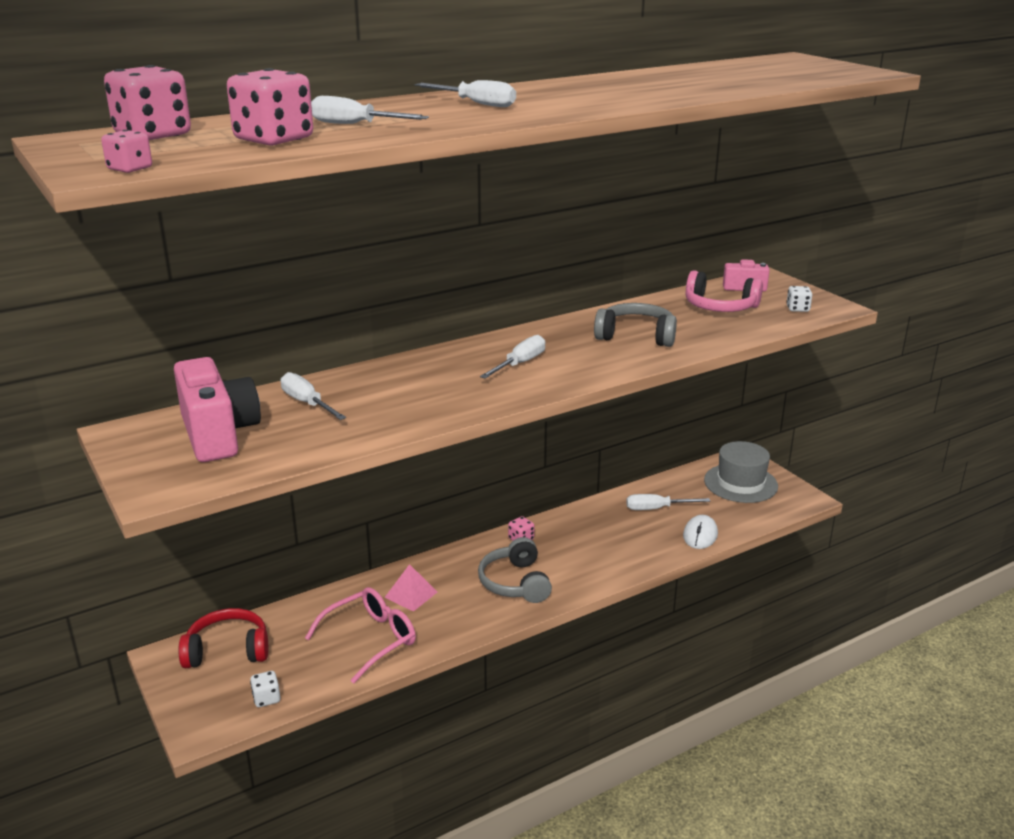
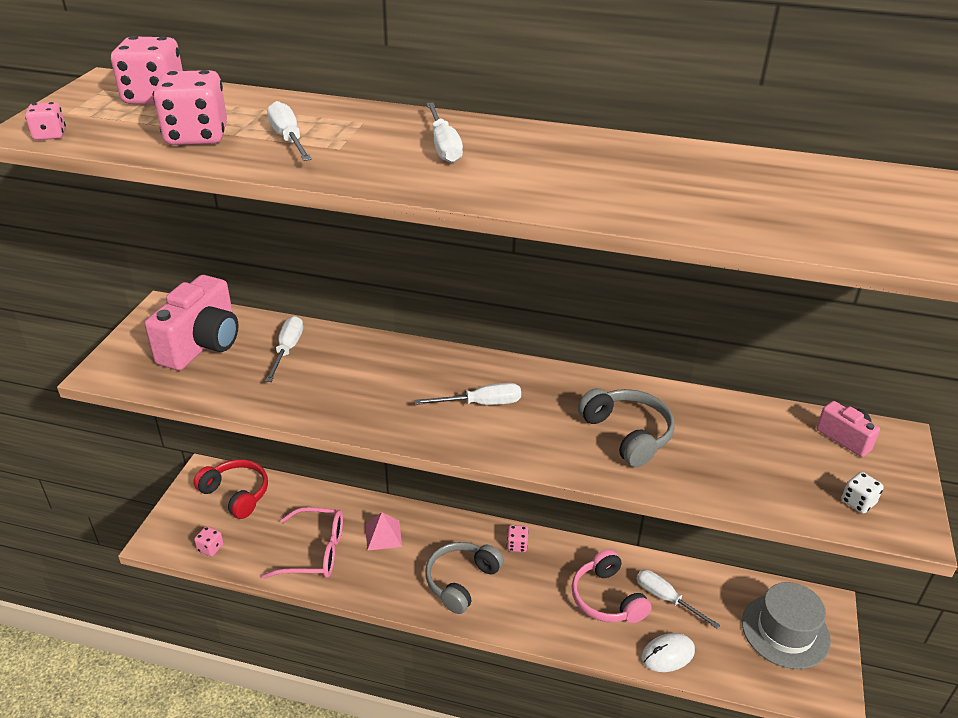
camera: 45 degrees right, 10 degrees up
white dice [250,671,280,707] -> pink dice [194,526,224,556]
pink headphones [685,270,763,312] -> pink headphones moved to [572,549,652,623]

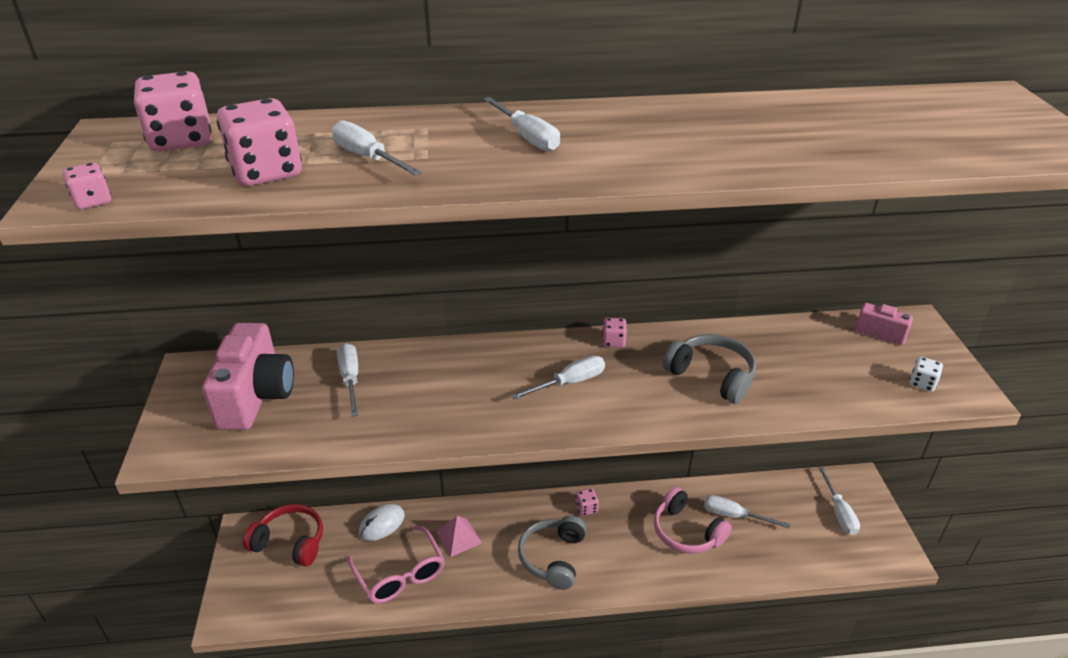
camera: 20 degrees left, 0 degrees up
pink dice [194,526,224,556] -> pink dice moved to [602,318,627,348]
pink glasses [262,507,343,579] -> pink glasses turned 75 degrees clockwise [348,526,445,603]
white mouse [642,633,695,672] -> white mouse moved to [359,504,405,541]
grey hat [742,582,831,669] -> white screwdriver [818,467,860,535]

